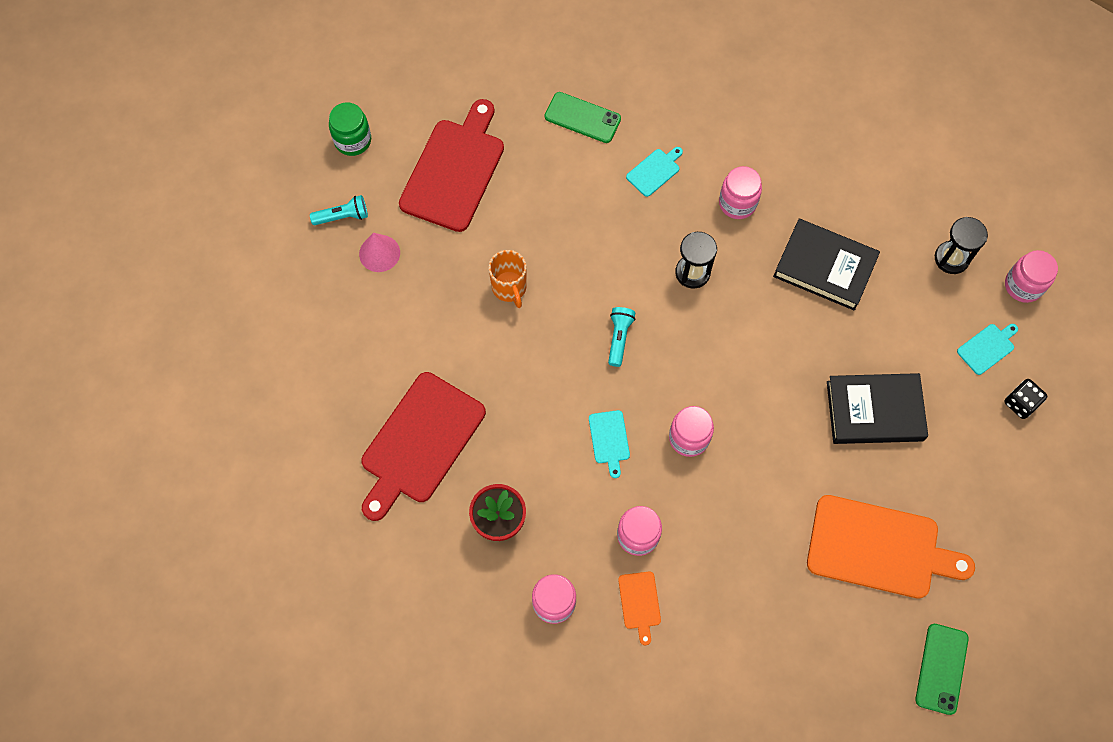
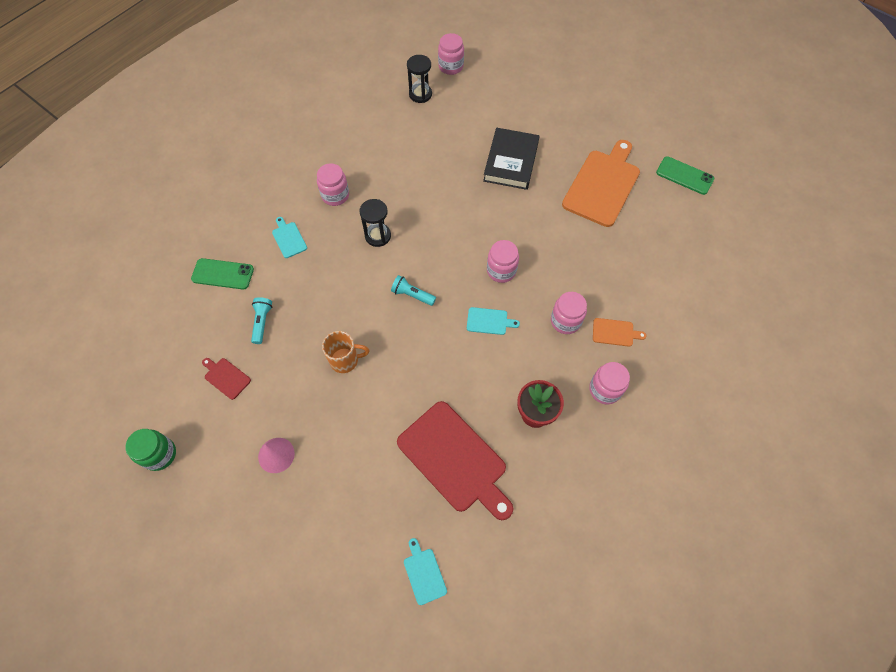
camera: 75 degrees left, 5 degrees down
turquoise flashlight [310,195,368,225] -> turquoise flashlight moved to [251,297,272,344]
red cutting board [399,99,504,232] -> red cutting board [202,358,251,400], size x0.44
green phone [545,92,621,143] -> green phone turned 60 degrees clockwise [191,258,254,290]
black book [773,219,880,311] -> none
turquoise cutting board [957,324,1018,375] -> turquoise cutting board moved to [404,538,447,605]
black dice [1004,379,1048,419] -> none

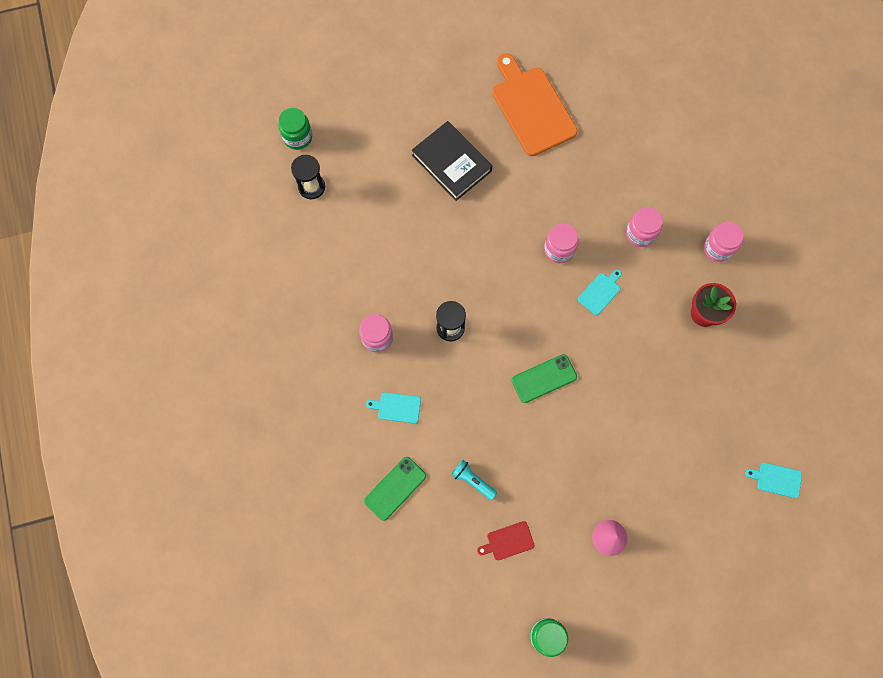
camera: 55 degrees left, 10 degrees up
orange mug [322,331,369,373] -> none
turquoise flashlight [391,275,436,306] -> none
red cutting board [397,401,513,520] -> none
pink jar [438,33,464,75] -> green jar [278,108,312,150]
orange cutting board [593,318,647,347] -> none
green phone [656,156,714,195] -> green phone moved to [512,354,577,403]

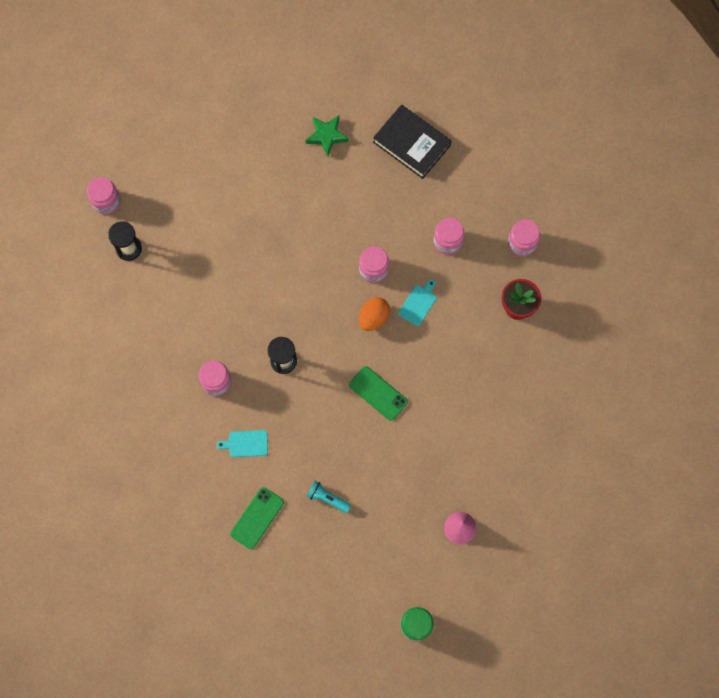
camera: 10 degrees left, 0 degrees up
green jar [278,108,312,150] -> pink jar [87,177,121,215]
black book [412,121,492,201] -> black book moved to [373,105,451,179]
red cutting board [477,521,535,560] -> none
orange cutting board [492,53,578,156] -> green star [305,116,349,156]
green phone [512,354,577,403] -> green phone turned 75 degrees clockwise [349,366,408,421]
turquoise cutting board [745,463,802,498] -> none
none -> orange egg [359,297,390,331]

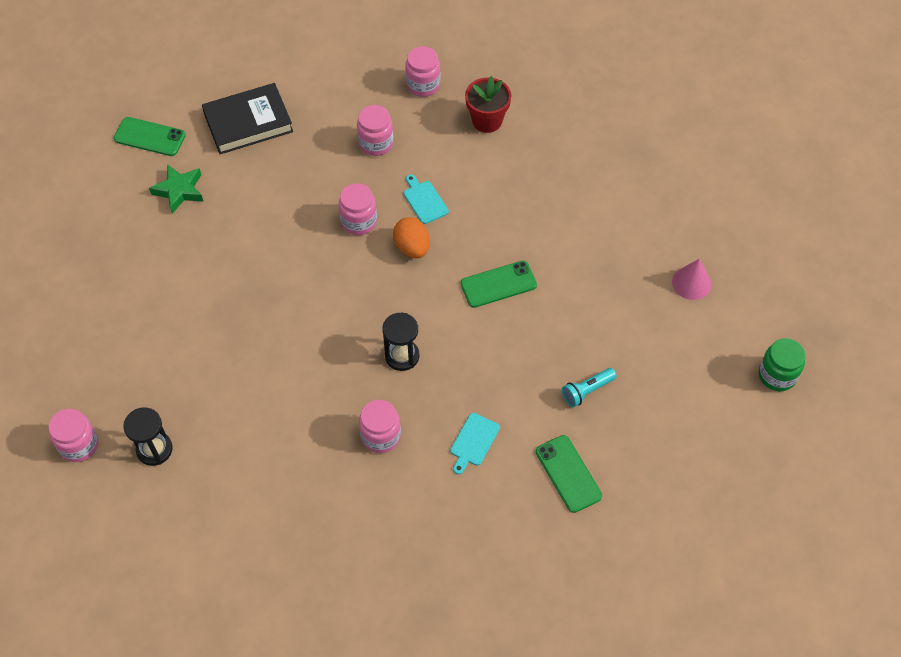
camera: 60 degrees left, 15 degrees down
none -> green phone [114,117,186,156]

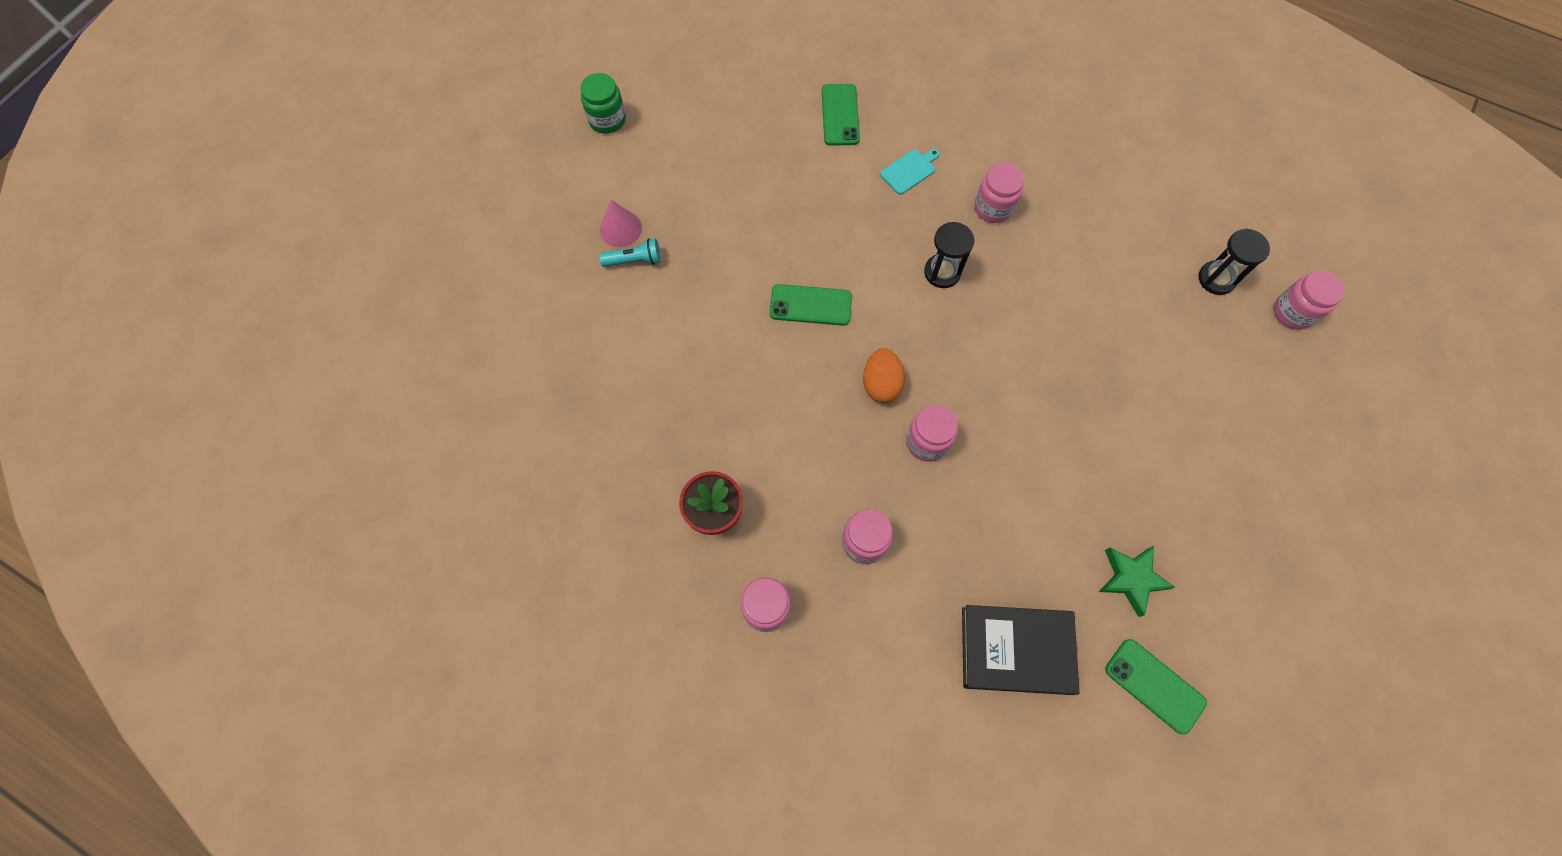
camera: 155 degrees left, 10 degrees up
turquoise cutting board [404,174,449,224] -> none
turquoise flashlight [562,368,617,407] -> turquoise flashlight moved to [599,238,661,267]

